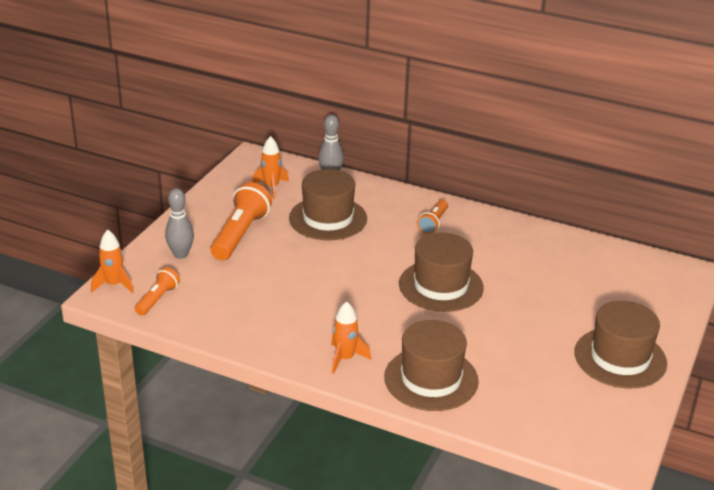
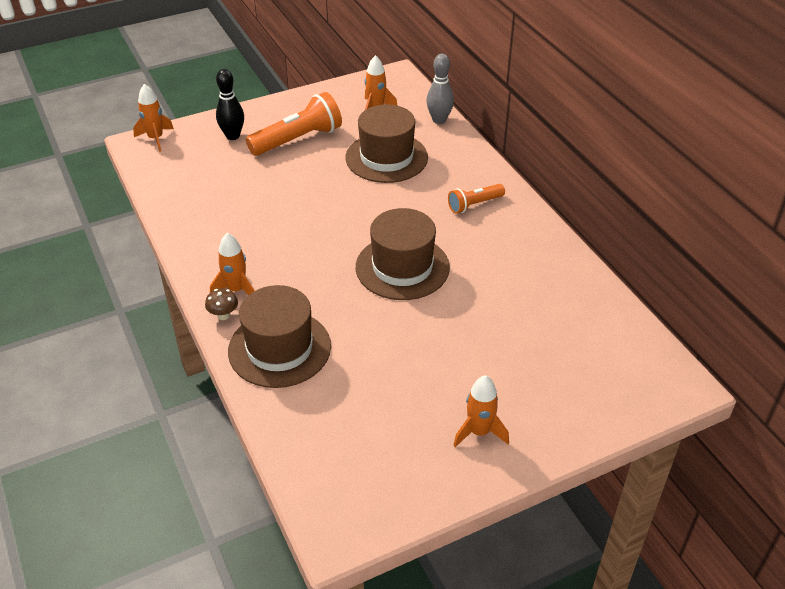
camera: 40 degrees right, 10 degrees up
orange flashlight [135,267,180,316] -> none
grey bowling pin [165,188,194,259] -> black bowling pin [216,69,244,140]
brown hat [574,301,667,388] -> orange rocket [453,375,509,447]
none -> brown mushroom [205,288,238,320]

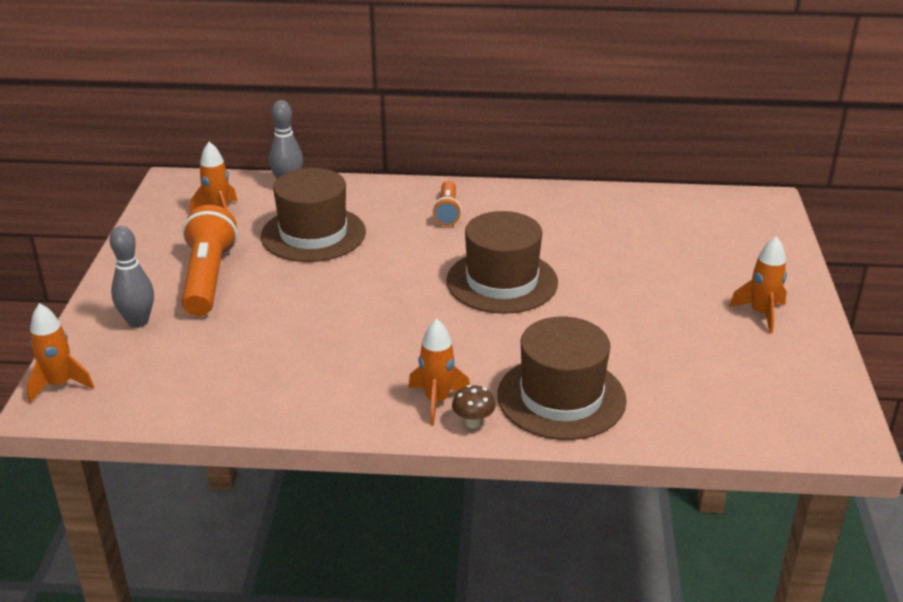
camera: 60 degrees left, 10 degrees down
black bowling pin [216,69,244,140] -> grey bowling pin [109,226,154,328]

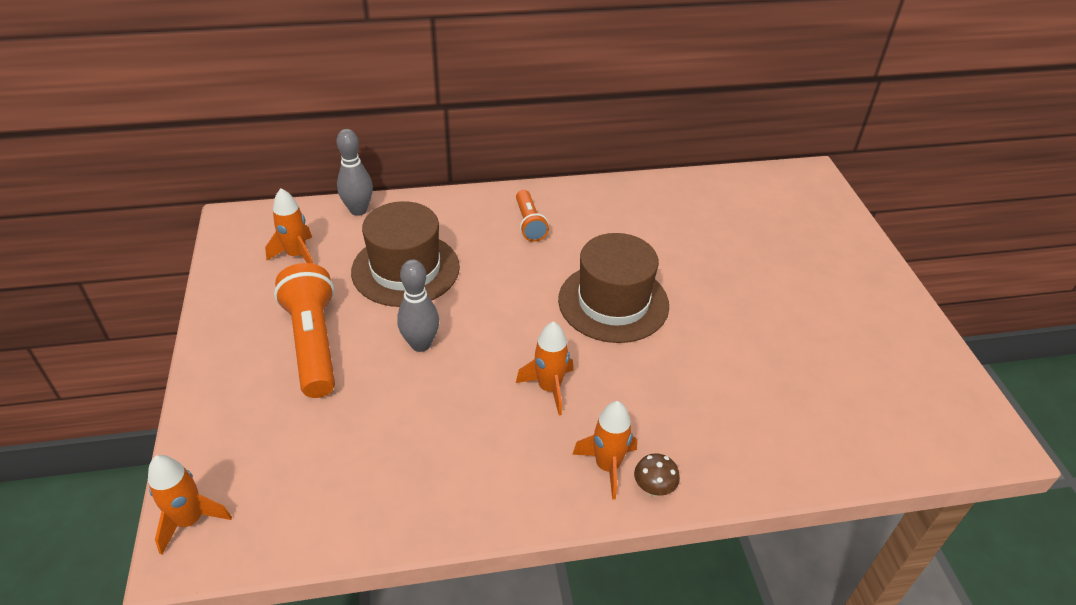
camera: 15 degrees left, 10 degrees up
grey bowling pin [109,226,154,328] -> grey bowling pin moved to [397,260,439,352]
brown hat [497,316,627,440] -> none
orange rocket [729,236,787,334] -> orange rocket moved to [516,321,573,415]

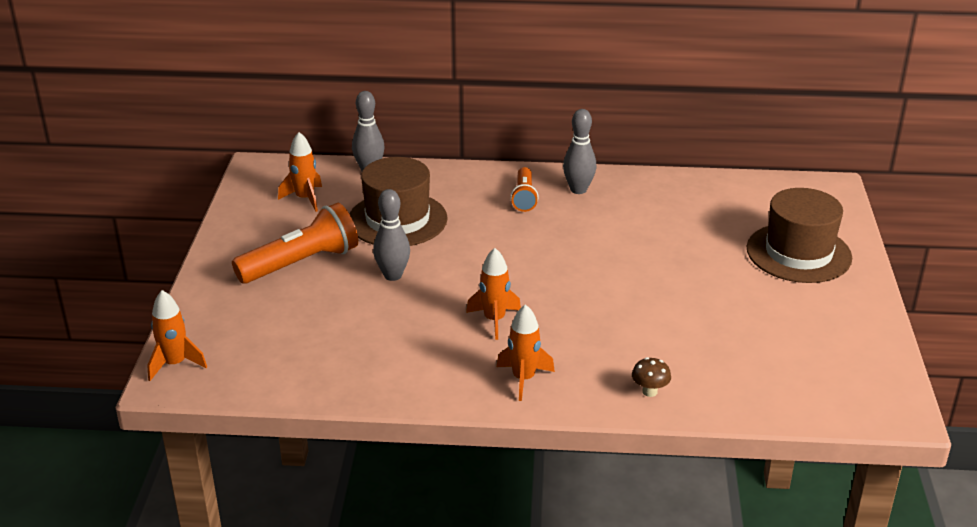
camera: 15 degrees right, 10 degrees down
orange flashlight [274,263,335,398] -> orange flashlight turned 60 degrees clockwise [232,203,358,284]
brown hat [558,233,669,343] -> brown hat moved to [747,188,852,283]
brown mushroom [634,453,680,496] -> brown mushroom moved to [632,357,671,397]
none -> grey bowling pin [563,109,597,194]

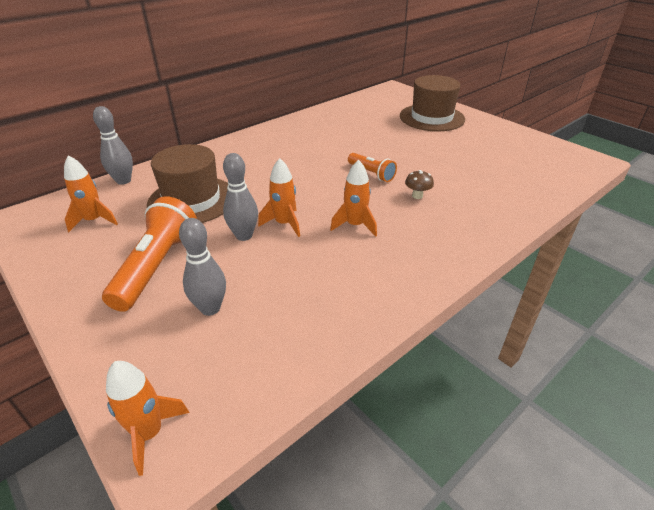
camera: 45 degrees left, 5 degrees up
orange rocket [497,304,555,401] -> orange rocket moved to [258,158,300,237]
orange flashlight [511,167,539,212] -> orange flashlight moved to [348,153,397,182]
grey bowling pin [563,109,597,194] -> grey bowling pin moved to [179,218,226,316]
brown mushroom [632,357,671,397] -> brown mushroom moved to [405,170,434,199]

